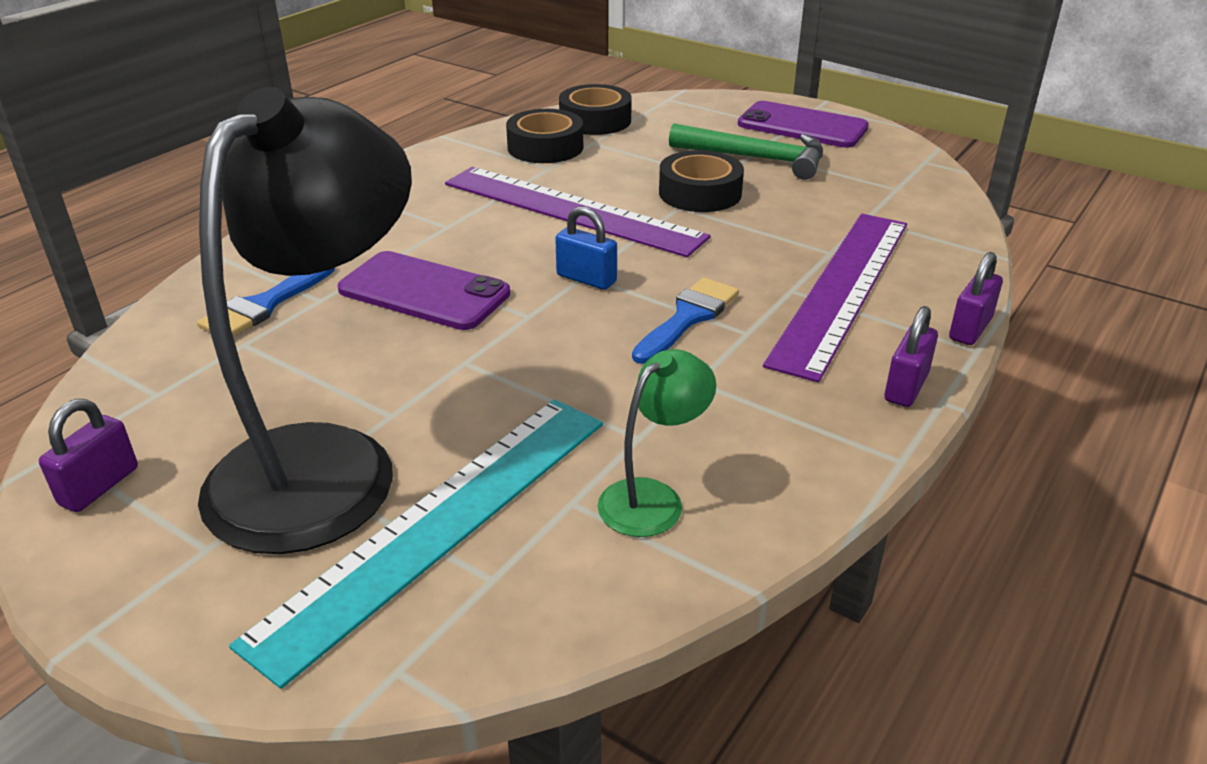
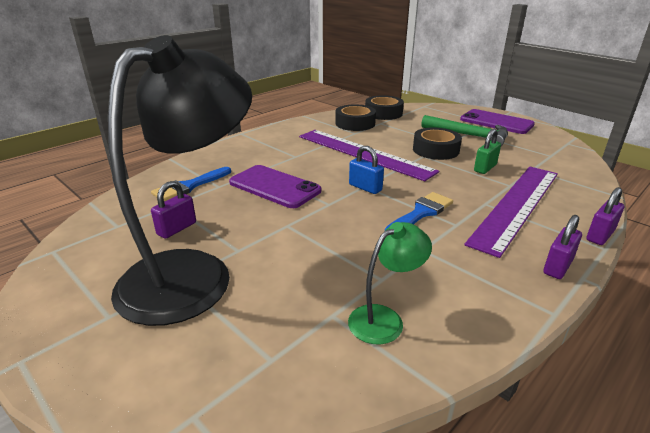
camera: 10 degrees right, 5 degrees down
purple padlock [39,399,138,512] -> purple padlock moved to [151,181,196,239]
turquoise ruler [229,399,603,689] -> none
none -> green padlock [474,129,501,174]

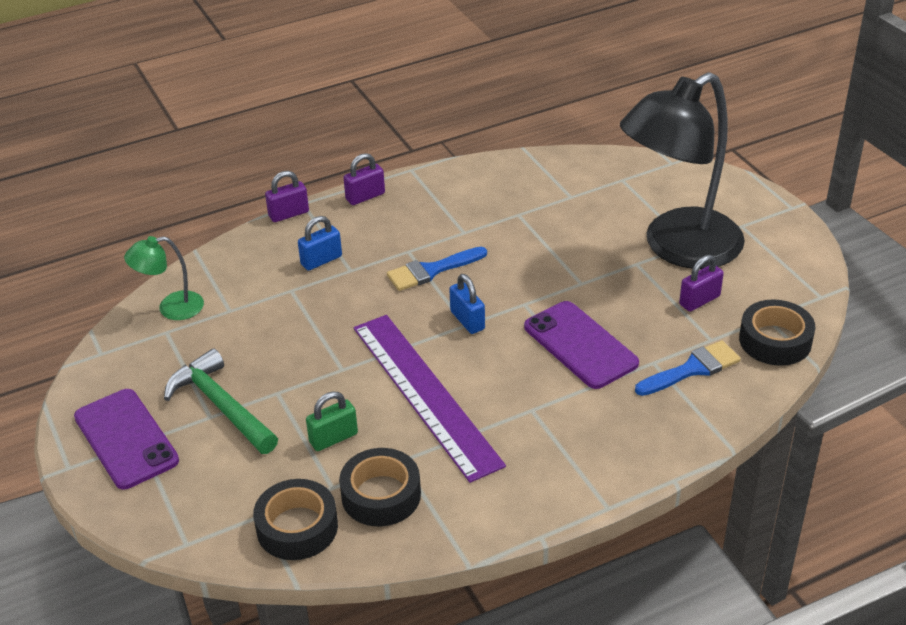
camera: 160 degrees left, 10 degrees up
green lamp [348,222,432,344] -> green lamp moved to [124,236,204,320]
black tape [413,128,462,160] -> black tape moved to [739,299,815,366]
purple ruler [464,167,558,258] -> blue padlock [298,216,342,271]
green padlock [474,129,501,174] -> green padlock moved to [306,391,358,451]

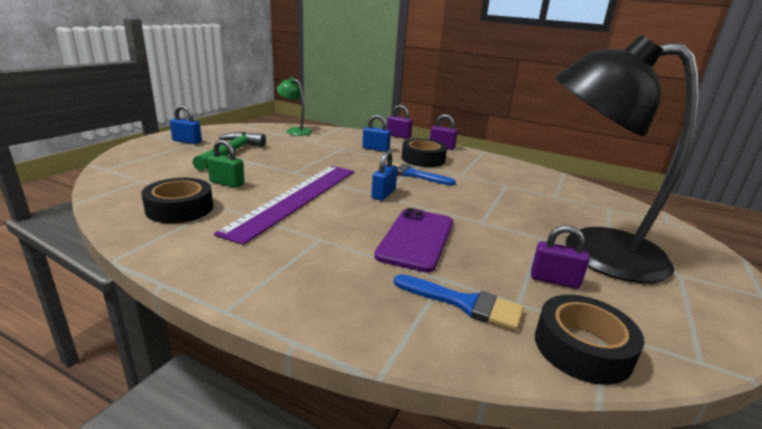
camera: 50 degrees right, 15 degrees down
purple phone [74,389,179,489] -> blue padlock [170,105,202,144]
black tape [253,479,338,560] -> black tape moved to [401,139,447,167]

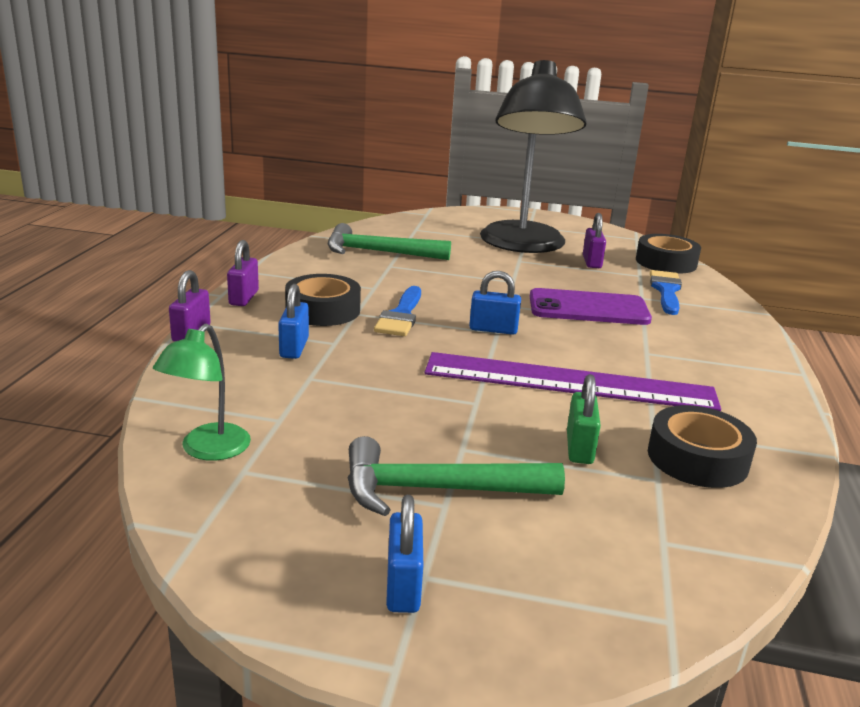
camera: 105 degrees left, 0 degrees up
none -> green hammer [328,223,451,260]

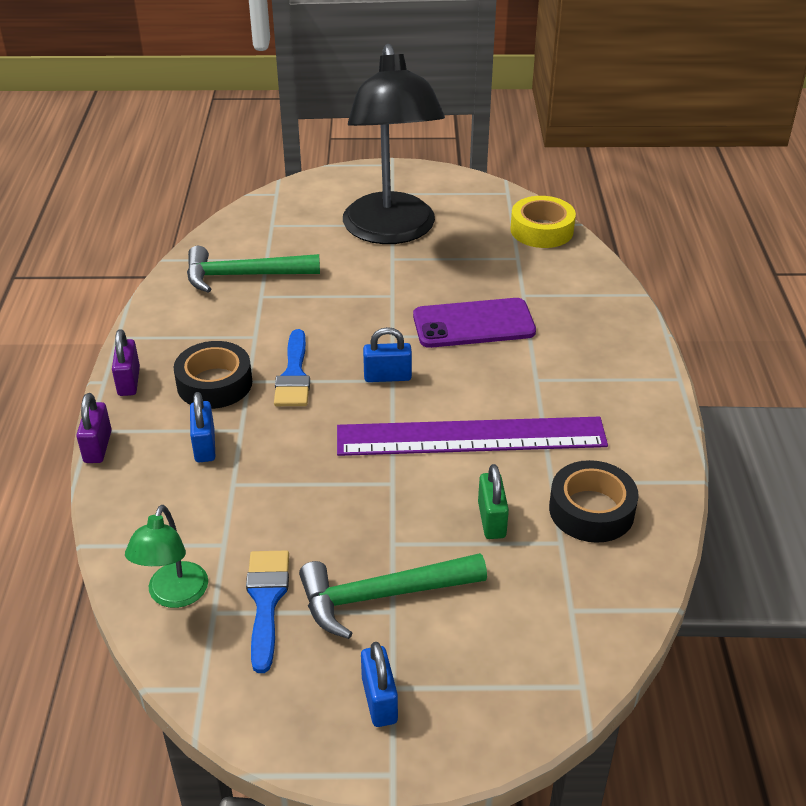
camera: 10 degrees left, 15 degrees up
purple padlock [583,213,606,268] -> none
black tape [636,234,701,274] -> yellow tape [510,196,576,248]
blue brush [650,270,682,315] -> blue brush moved to [246,550,289,673]

